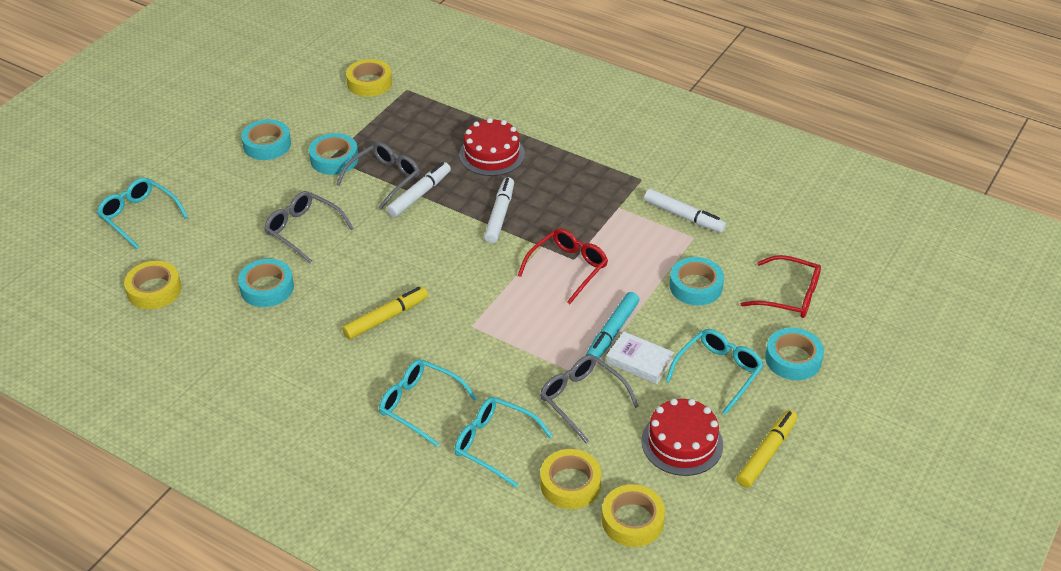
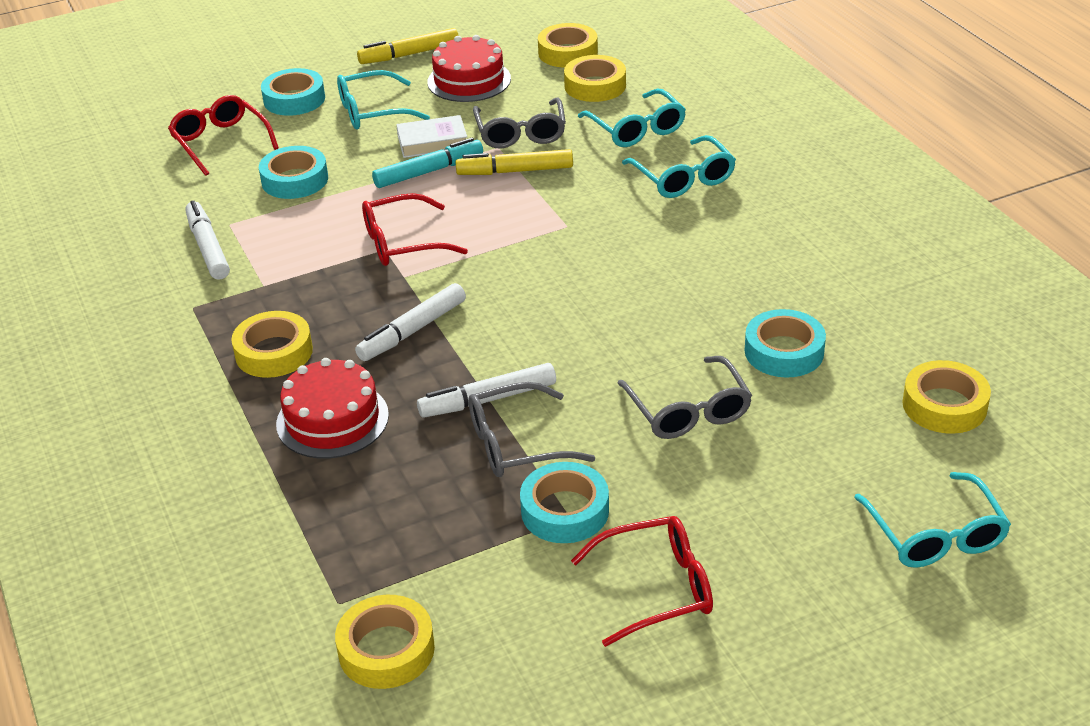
camera: 145 degrees left, 5 degrees down
turquoise tape [241,119,291,160] -> red glasses [571,516,713,647]
yellow marker [342,287,428,339] -> yellow marker moved to [455,149,573,175]
white book [606,332,674,384] -> white book turned 75 degrees counterclockwise [396,115,467,158]
none -> yellow tape [231,311,313,378]

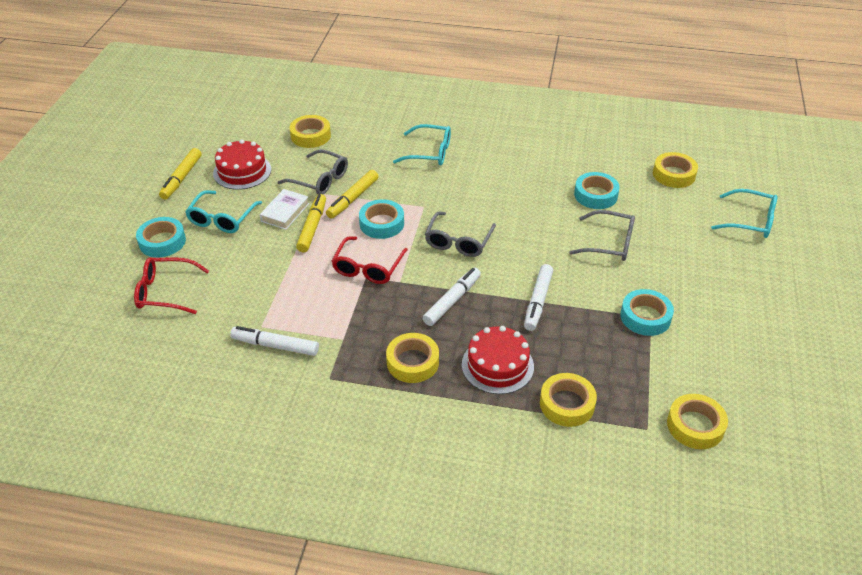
camera: 55 degrees left, 5 degrees up
turquoise tape [259,146,328,199] -> turquoise tape moved to [359,199,404,239]
white marker [355,283,466,361] -> white marker turned 135 degrees counterclockwise [423,268,481,326]
turquoise marker [372,138,483,188] -> yellow marker [296,194,326,252]
grey glasses [469,382,596,477] -> grey glasses moved to [425,212,496,257]
yellow tape [538,23,598,68] -> yellow tape moved to [540,373,597,427]
red glasses [571,516,713,647] -> none
turquoise glasses [578,89,686,147] -> none

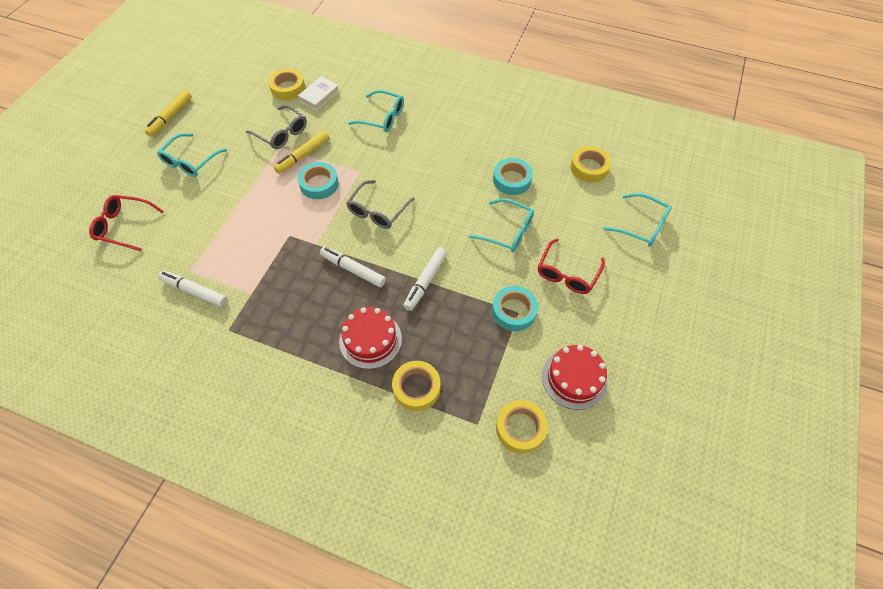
camera: 10 degrees right, 15 degrees up
turquoise tape [136,217,186,258] -> none
red cake [213,139,271,190] -> red cake moved to [542,345,607,410]
white book [260,189,309,230] -> white book moved to [298,76,339,111]
yellow marker [296,194,326,252] -> none
red glasses [332,236,408,284] -> red glasses moved to [538,239,605,294]
yellow tape [386,333,439,383] -> none
white marker [423,268,481,326] -> white marker turned 105 degrees counterclockwise [320,247,386,287]
grey glasses [569,210,635,261] -> turquoise glasses [468,198,534,252]

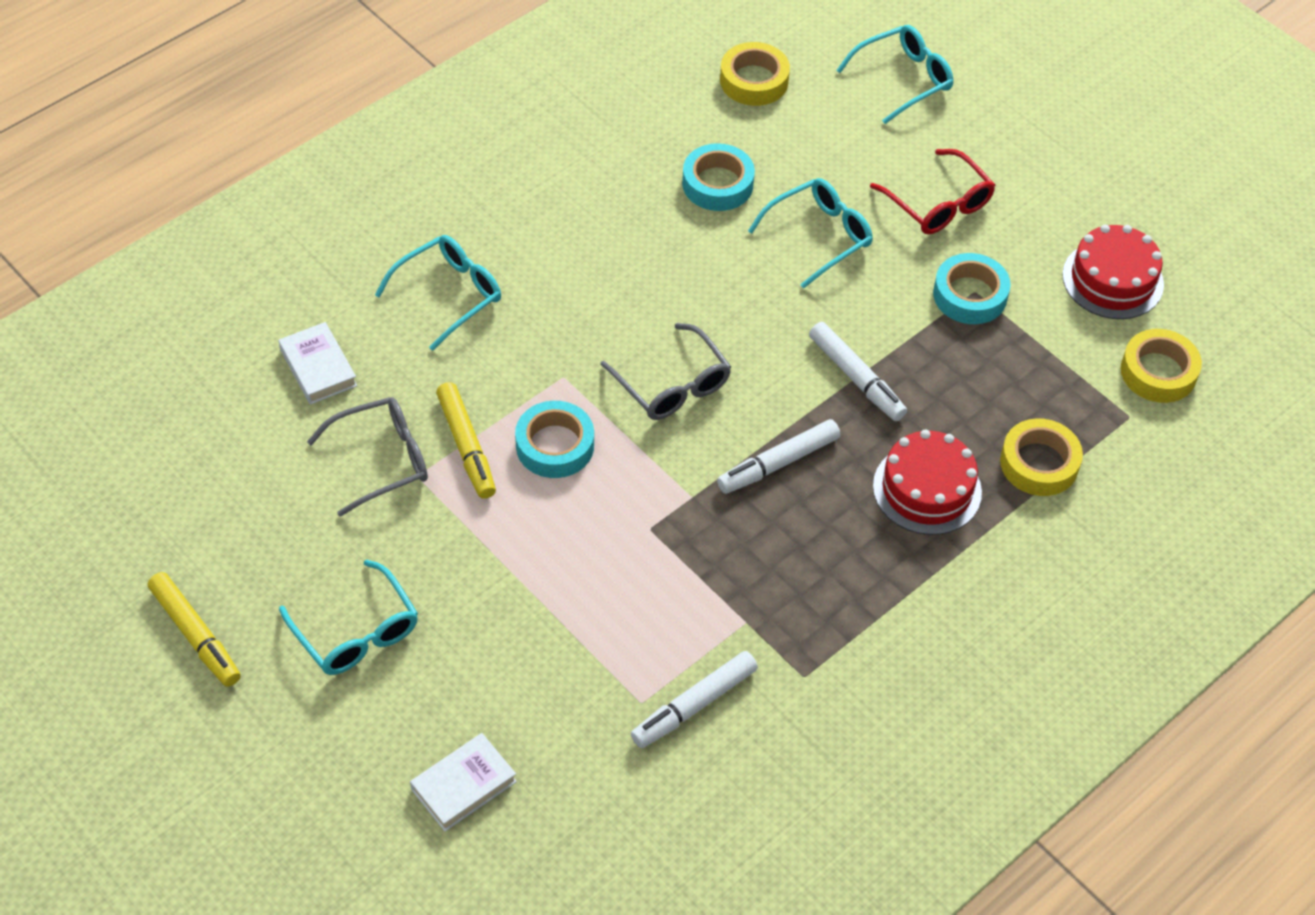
camera: 65 degrees left, 5 degrees down
red glasses [89,195,164,251] -> white book [410,733,517,831]
yellow tape [268,69,305,100] -> none

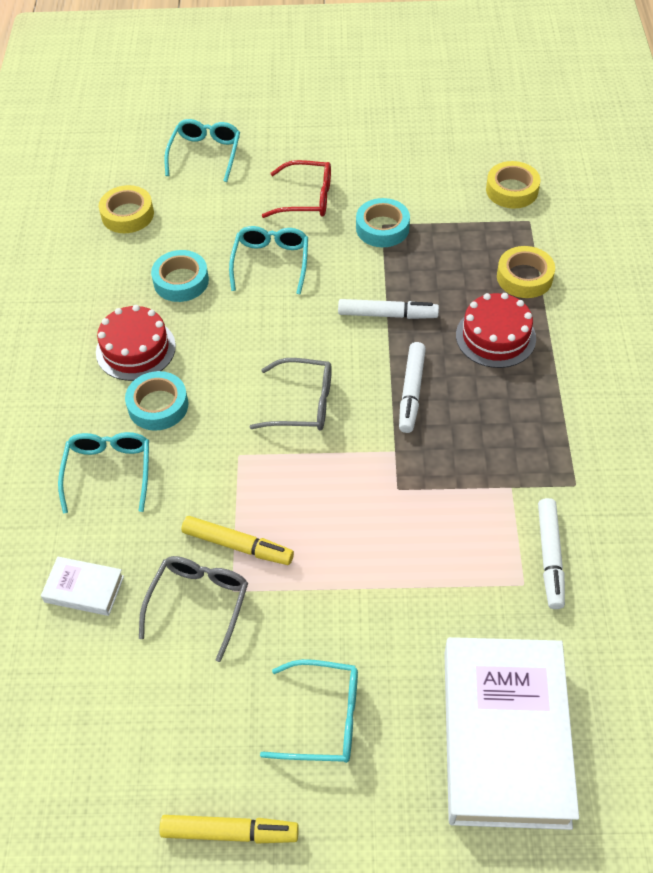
camera: 45 degrees left, 0 degrees up
white book [410,733,517,831] -> white book [444,637,579,830], size x2.34
turquoise tape [515,401,594,478] -> turquoise tape moved to [125,371,188,431]
red cake [1062,225,1164,319] -> red cake moved to [96,305,176,381]

